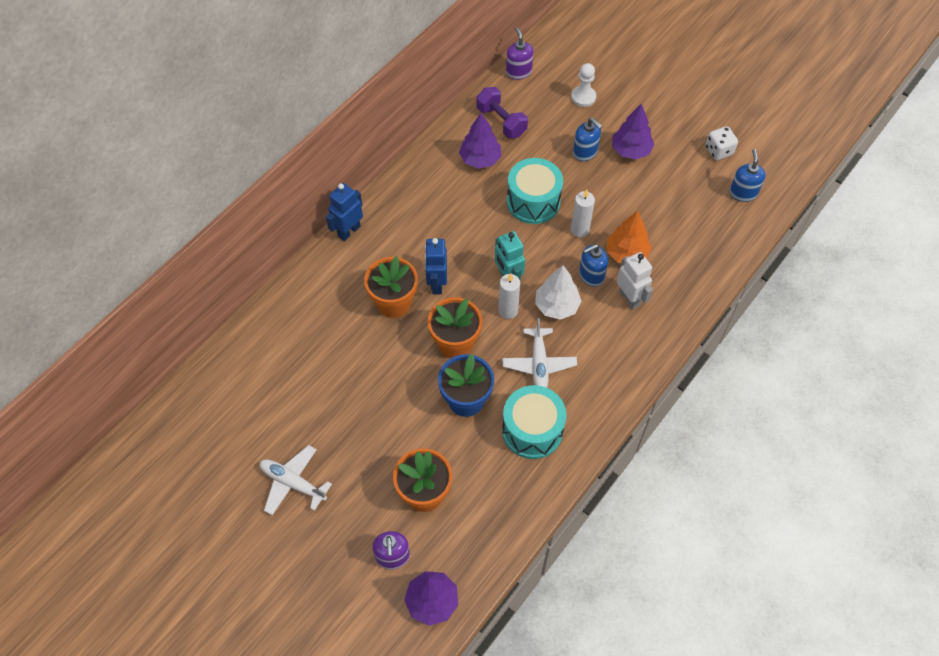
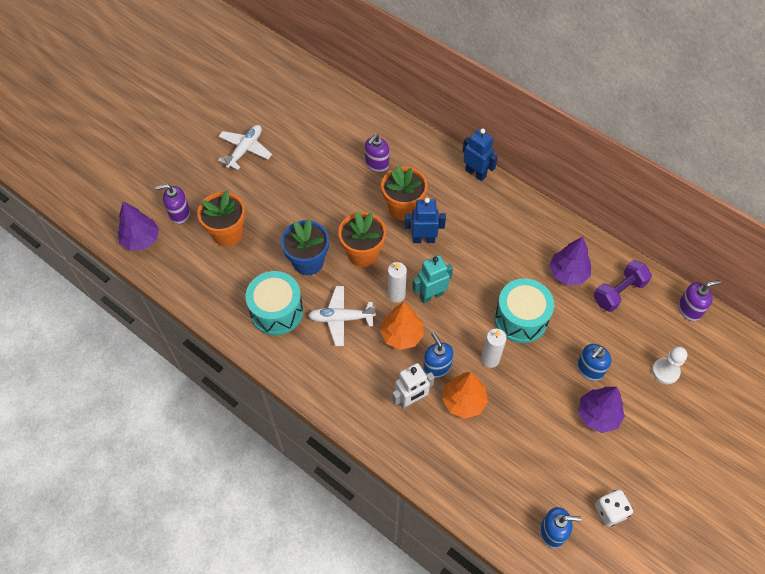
camera: 90 degrees right, 0 degrees up
white tree [535,265,582,320] -> orange tree [380,302,424,350]
none -> purple soap dispenser [365,134,389,173]

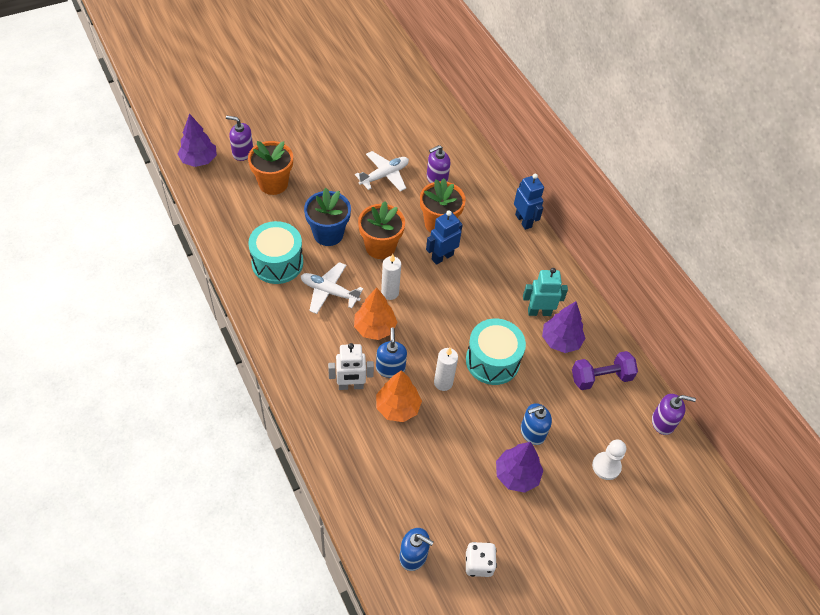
camera: 20 degrees right, 5 degrees down
white plane [218,125,272,170] -> white plane moved to [355,151,409,192]
blue robot [405,198,446,243] -> blue robot turned 60 degrees counterclockwise [426,211,463,265]
turquoise robot [412,255,453,303] -> turquoise robot moved to [523,268,568,316]

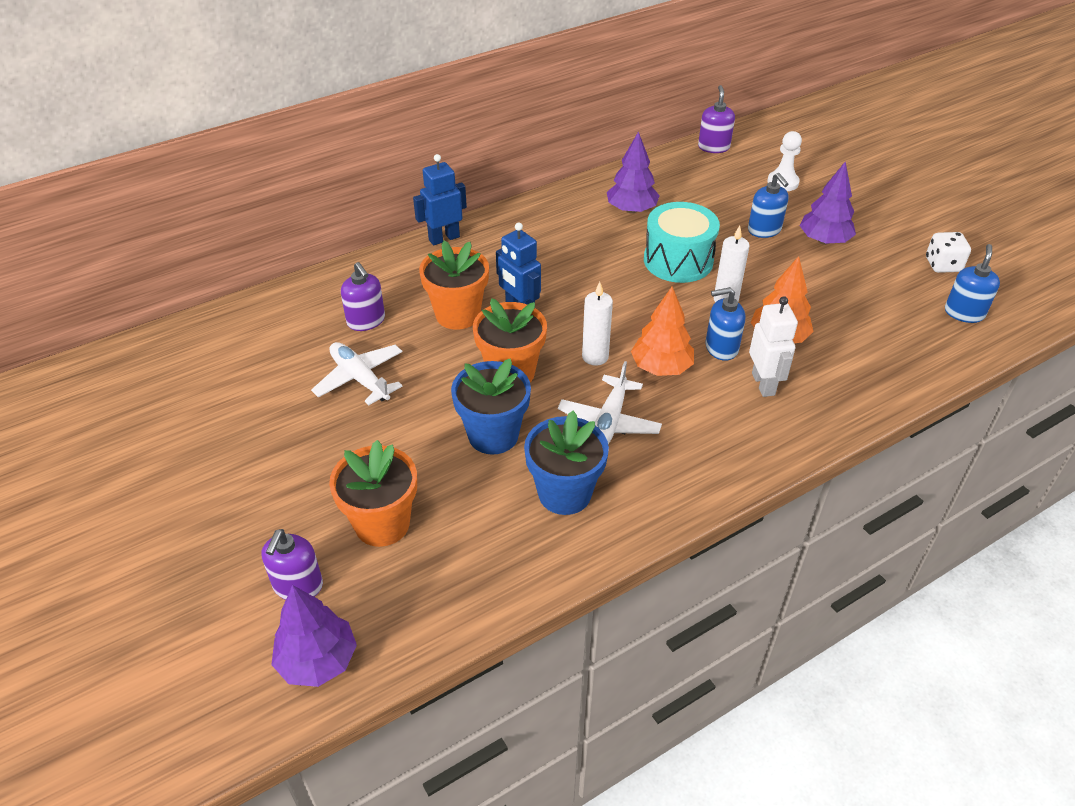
camera: 90 degrees left, 10 degrees down
turquoise drum [248,221,303,284] -> blue flower pot [524,411,609,515]
turquoise robot [523,268,568,316] -> none
purple dumbbell [572,351,638,390] -> none

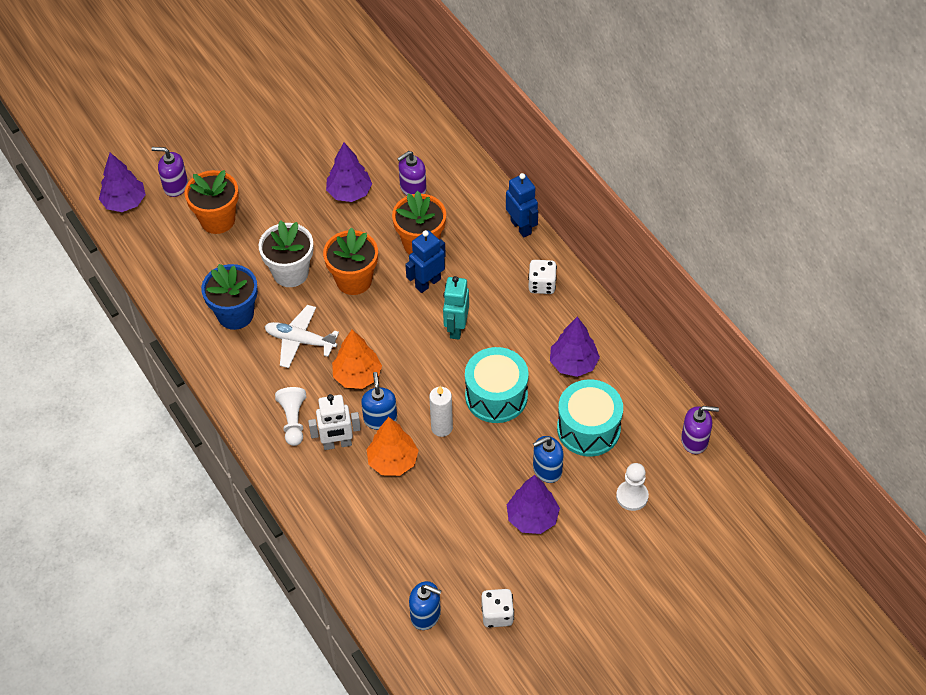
camera: 90 degrees right, 10 degrees up
white plane [311,342,403,406] -> purple tree [326,143,372,202]
blue flower pot [451,359,531,455] -> white flower pot [259,220,314,287]
white candle [582,282,613,366] -> none
none -> white pawn [275,387,306,446]
none -> turquoise robot [443,276,469,339]
none -> white dice [528,260,557,294]
none -> turquoise drum [557,379,623,457]

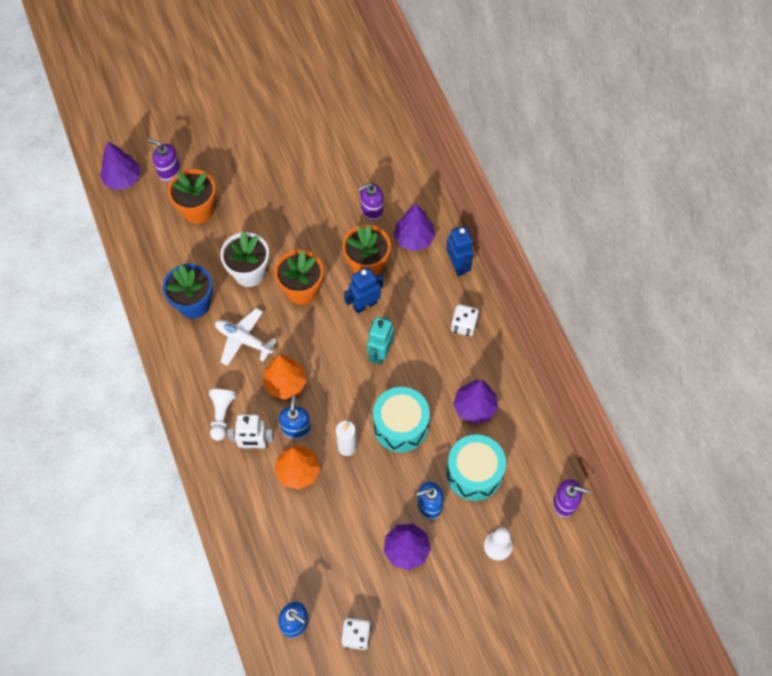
camera: 10 degrees right, 10 degrees up
purple tree [326,143,372,202] -> purple tree moved to [394,204,435,251]

